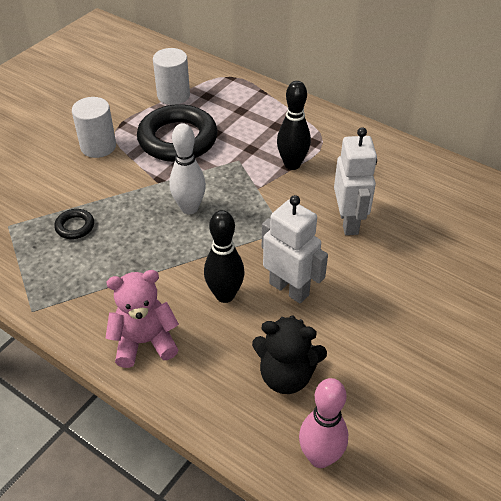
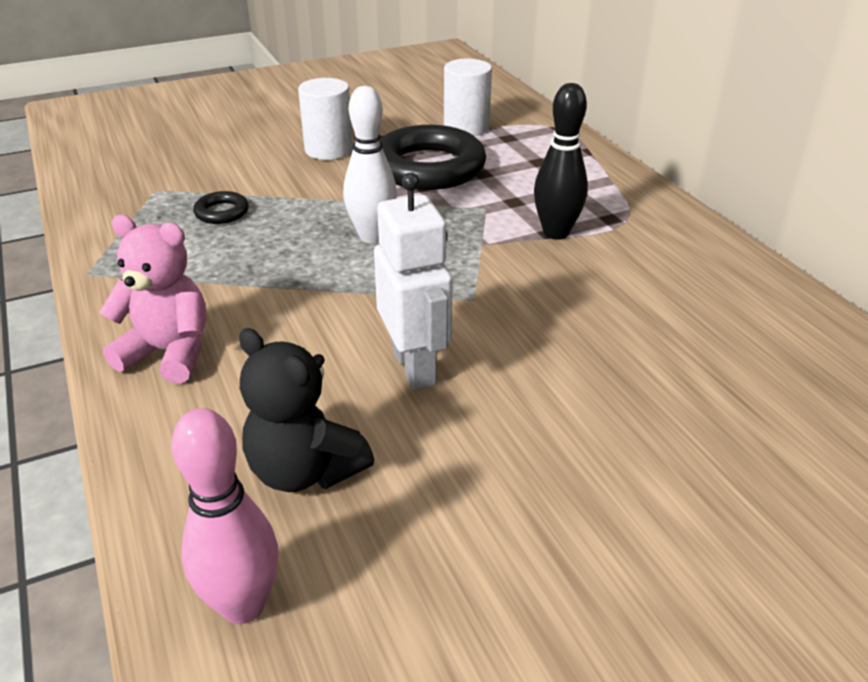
camera: 30 degrees right, 10 degrees down
black bowling pin [204,210,244,303] -> none
white robot [334,127,377,235] -> none

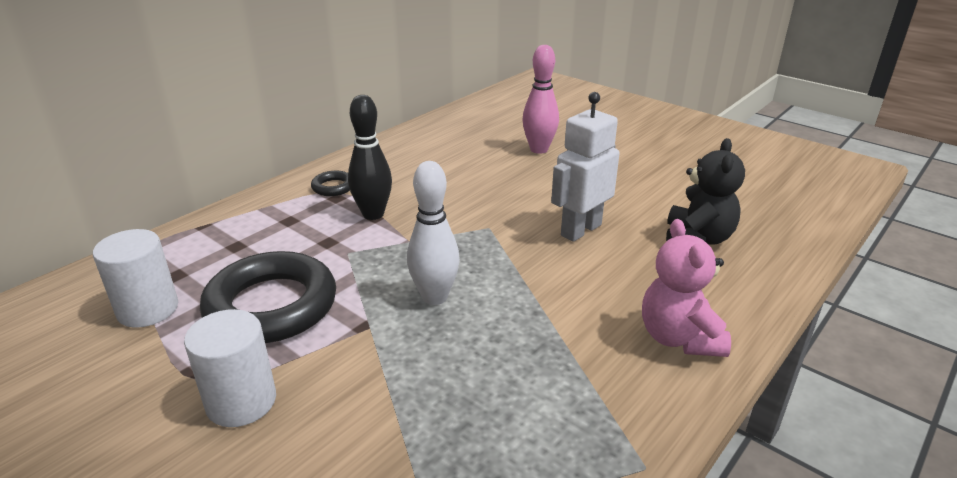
camera: 115 degrees left, 5 degrees down
pink bowling pin [171,408,279,624] -> pink bowling pin moved to [522,45,559,154]
black ring [193,191,249,224] -> black ring moved to [311,171,350,196]

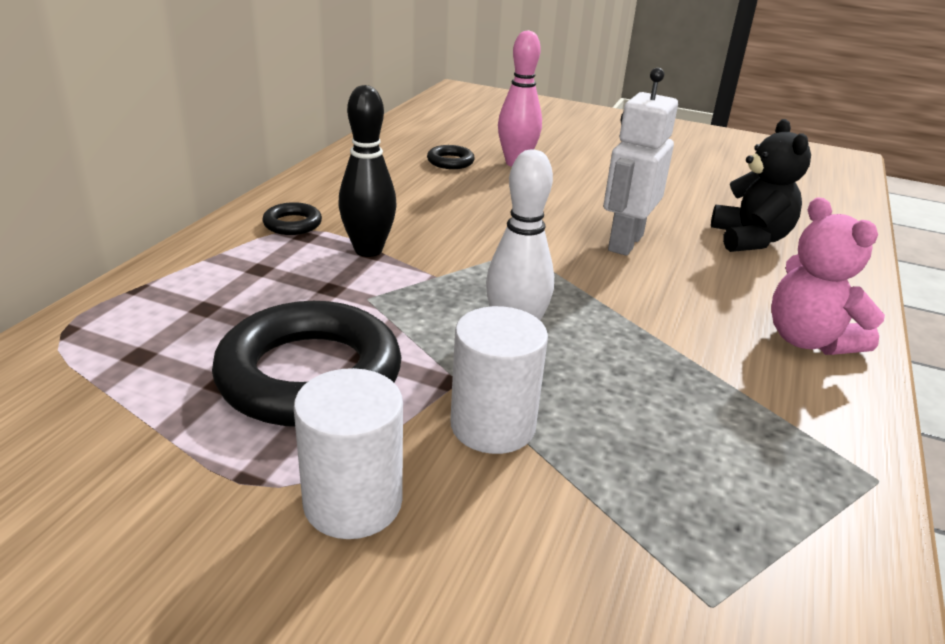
camera: 20 degrees left, 0 degrees up
white cylinder [93,229,178,328] -> white cylinder moved to [450,306,548,454]
none -> black ring [427,145,475,169]

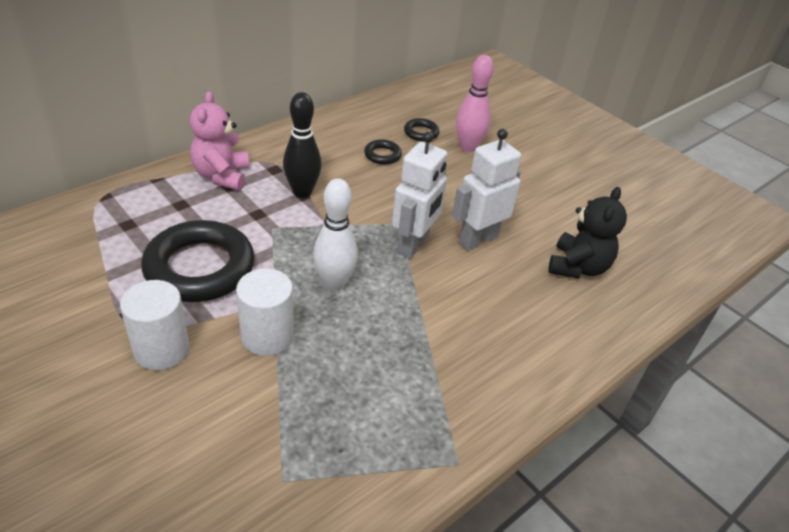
camera: 25 degrees right, 10 degrees up
black ring [262,202,322,235] -> black ring moved to [364,139,402,165]
pink teddy bear [771,197,885,355] -> pink teddy bear moved to [190,91,249,190]
none -> white robot [392,132,447,259]

